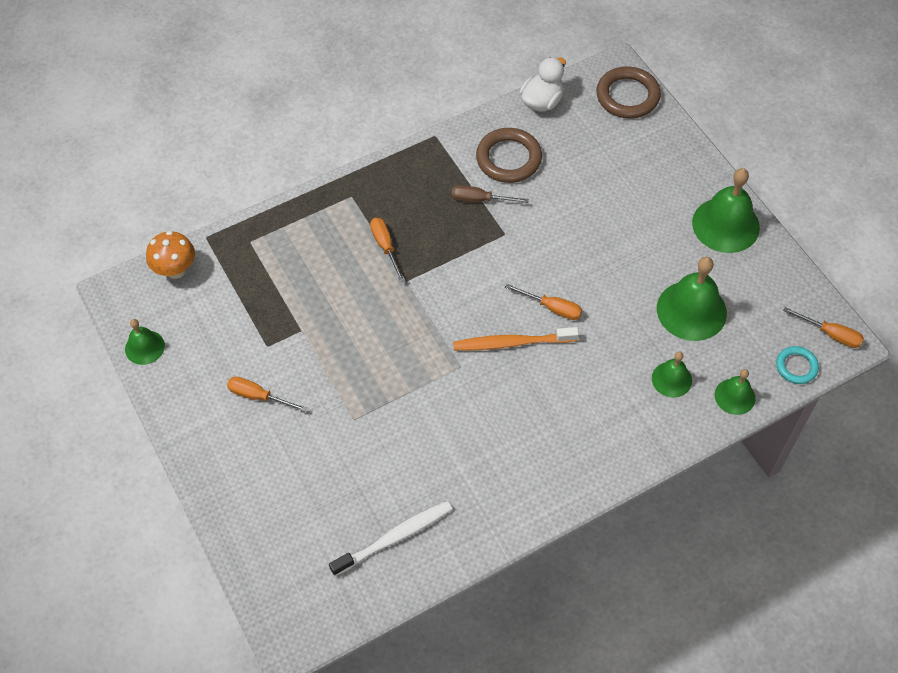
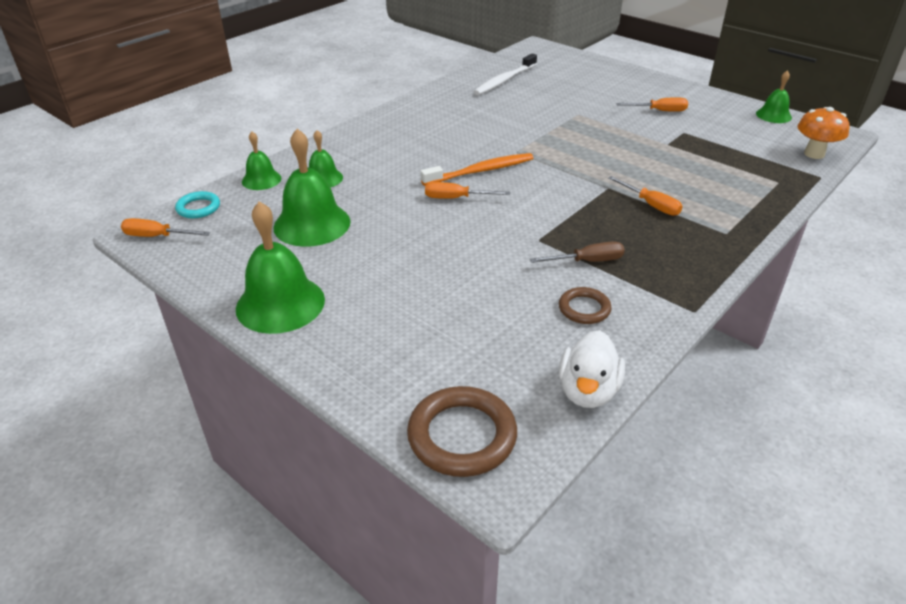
camera: 160 degrees right, 20 degrees down
brown ring [476,128,542,183] -> brown ring [559,287,612,324], size x0.58

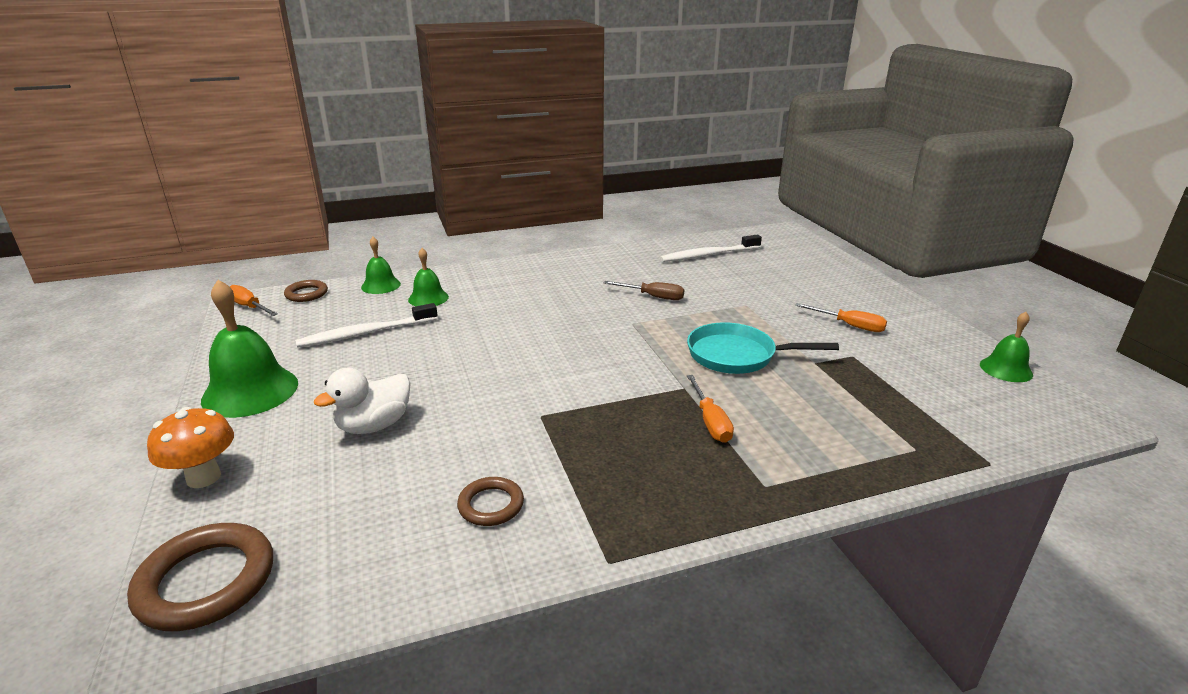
camera: 30 degrees right, 10 degrees down
turquoise ring [175,191,220,218] -> brown ring [284,280,328,302]
green bell [273,129,350,247] -> white toothbrush [295,303,438,348]
orange toothbrush [420,153,533,186] -> none
orange screwdriver [425,182,510,199] -> none
brown screwdriver [530,241,625,263] -> brown screwdriver moved to [604,281,684,300]
white duck [559,330,625,408] -> white duck moved to [314,368,411,434]
orange mushroom [797,107,850,159] -> orange mushroom moved to [147,407,234,488]
none -> turquoise pan [687,322,839,374]

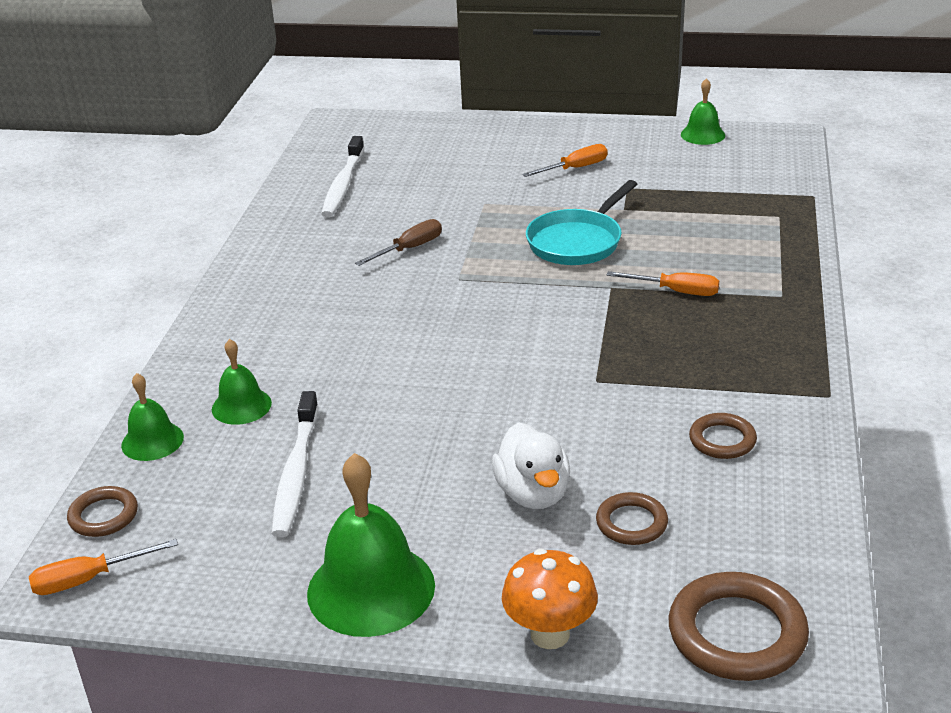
camera: 60 degrees left, 5 degrees up
none -> brown ring [596,492,668,545]

